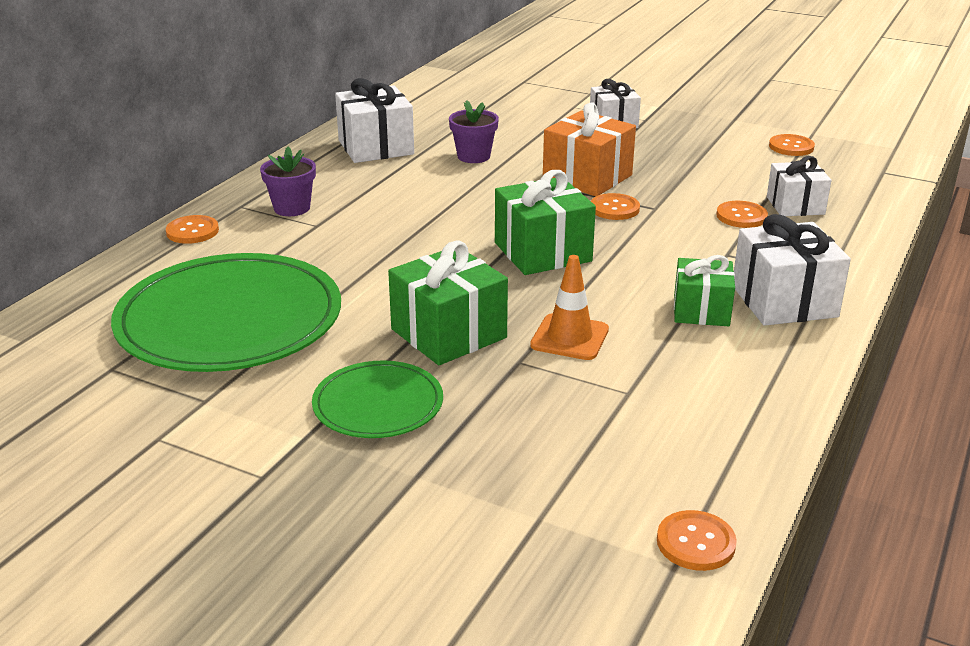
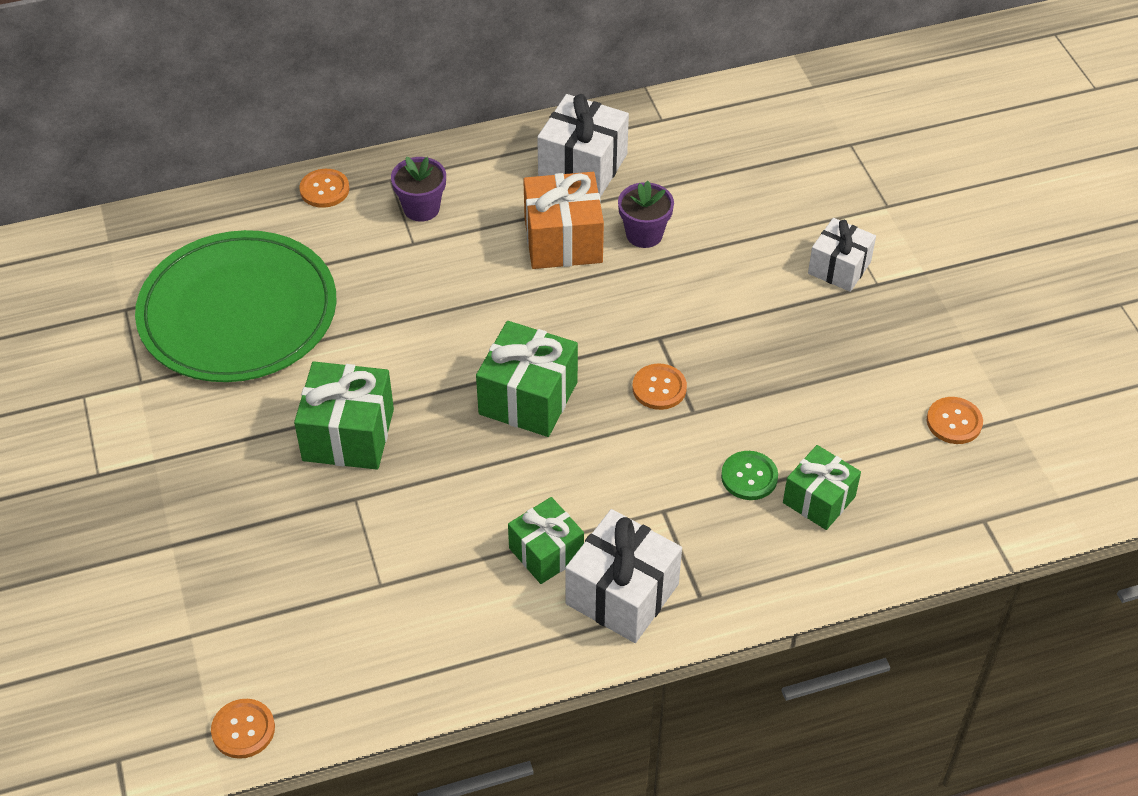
camera: 45 degrees right, 20 degrees up
green plate [312,360,443,438] -> none
orange traffic cone [530,255,609,360] -> none
orange gift [543,102,636,196] -> orange gift moved to [523,172,604,269]
orange button [716,201,768,228] -> green button [721,451,778,500]
white gift [767,156,831,216] -> green gift [783,445,861,530]

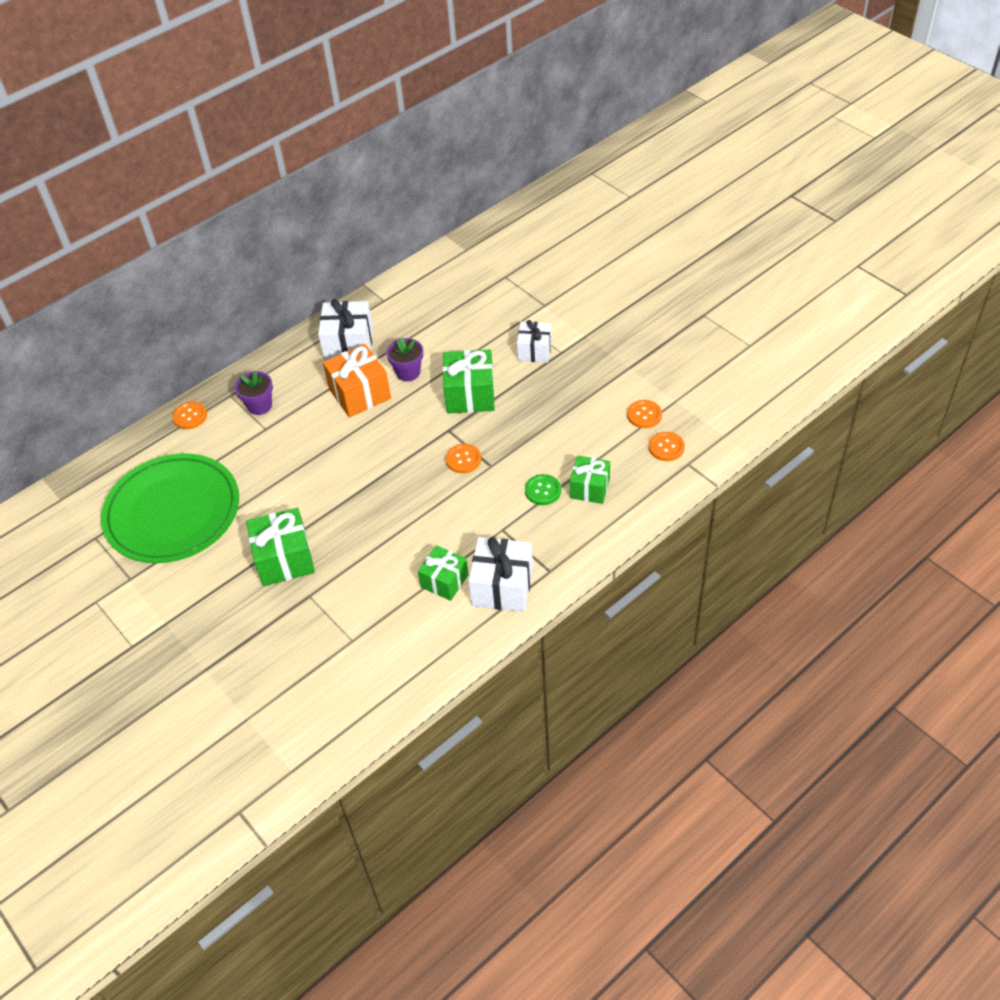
camera: 20 degrees left, 0 degrees up
orange button [211,699,275,759] -> orange button moved to [649,432,685,461]
green gift [476,321,578,437] -> green gift moved to [443,350,495,414]

